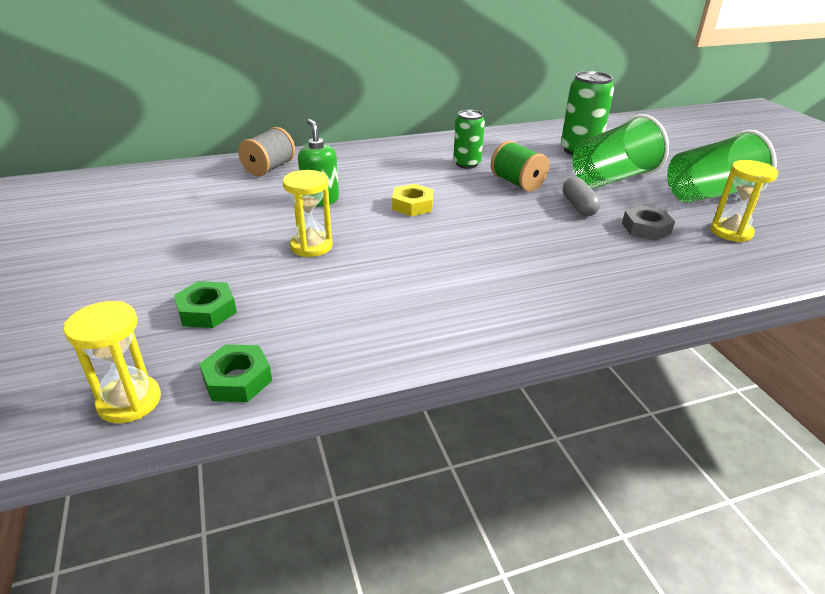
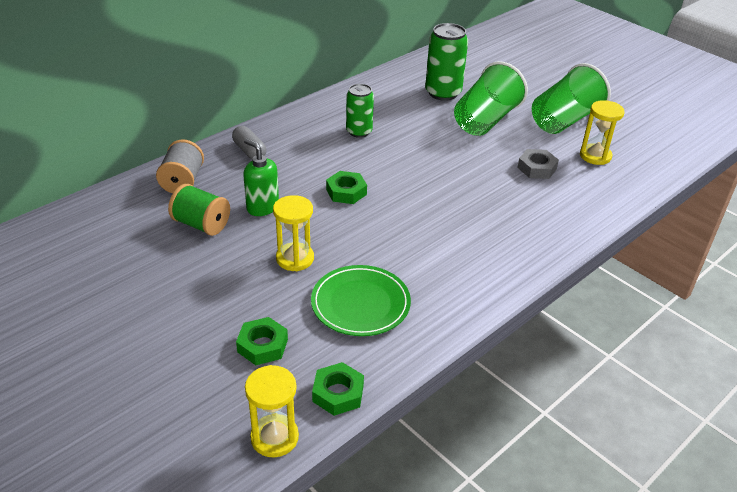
camera: 25 degrees left, 5 degrees up
yellow nut [392,184,433,216] -> green nut [326,171,367,204]
green spool [491,141,549,192] -> green spool moved to [168,184,230,236]
grey capsule [563,177,601,216] -> grey capsule moved to [232,126,266,160]
none -> green plate [311,265,411,336]

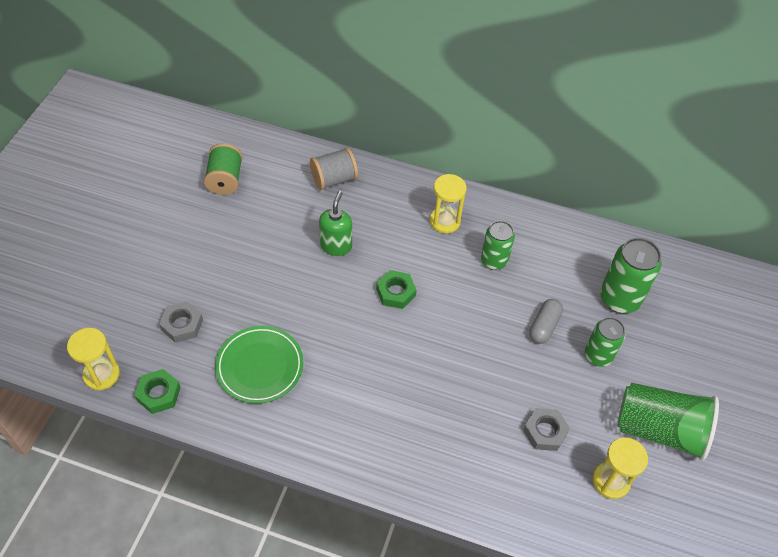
camera: 60 degrees right, 15 degrees up
green spool [168,184,230,236] -> green spool moved to [204,143,243,195]
grey capsule [232,126,266,160] -> grey capsule moved to [529,299,563,344]
green nut [236,317,288,365] -> grey nut [159,301,203,343]
yellow hourglass [273,195,314,271] -> yellow hourglass moved to [430,174,467,234]
green cup [454,61,528,136] -> green can [585,317,626,367]

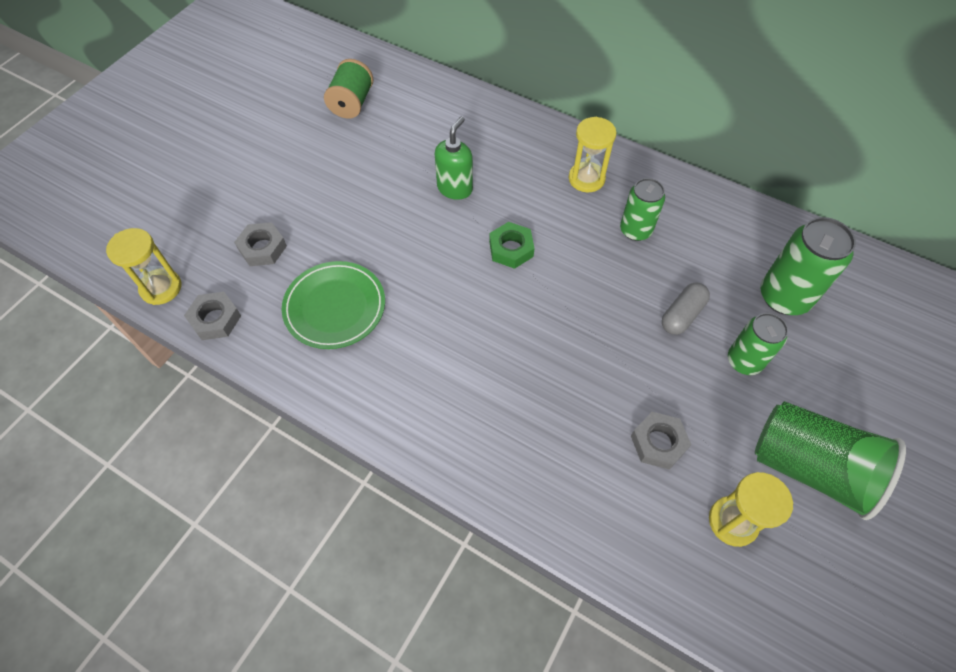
camera: 15 degrees right, 5 degrees up
green nut [134,369,181,414] -> grey nut [184,292,241,340]
grey spool [310,147,358,190] -> none

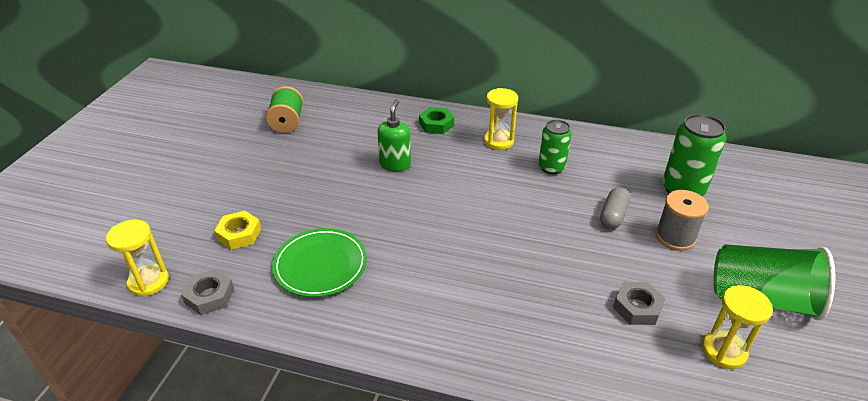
camera: 15 degrees left, 20 degrees down
grey nut [234,222,287,266] -> yellow nut [214,211,261,250]
green nut [489,222,535,269] -> green nut moved to [419,107,454,134]
green can [728,313,788,375] -> grey spool [656,190,709,251]

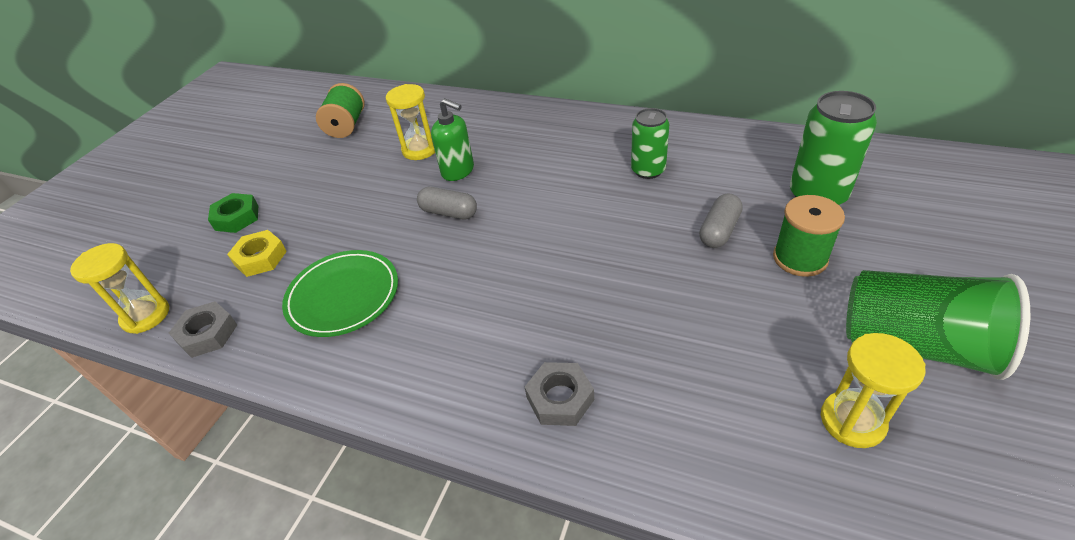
camera: 10 degrees right, 5 degrees up
green soap dispenser [377,100,411,171] -> green soap dispenser turned 105 degrees clockwise [431,98,474,181]
green nut [419,107,454,134] -> green nut moved to [208,193,258,233]
yellow hourglass [484,88,518,150] -> yellow hourglass moved to [386,84,435,160]
grey nut [613,282,666,325] -> grey nut moved to [525,362,594,426]
grey spool [656,190,709,251] -> green spool [773,195,845,277]
none -> grey capsule [417,187,477,220]

